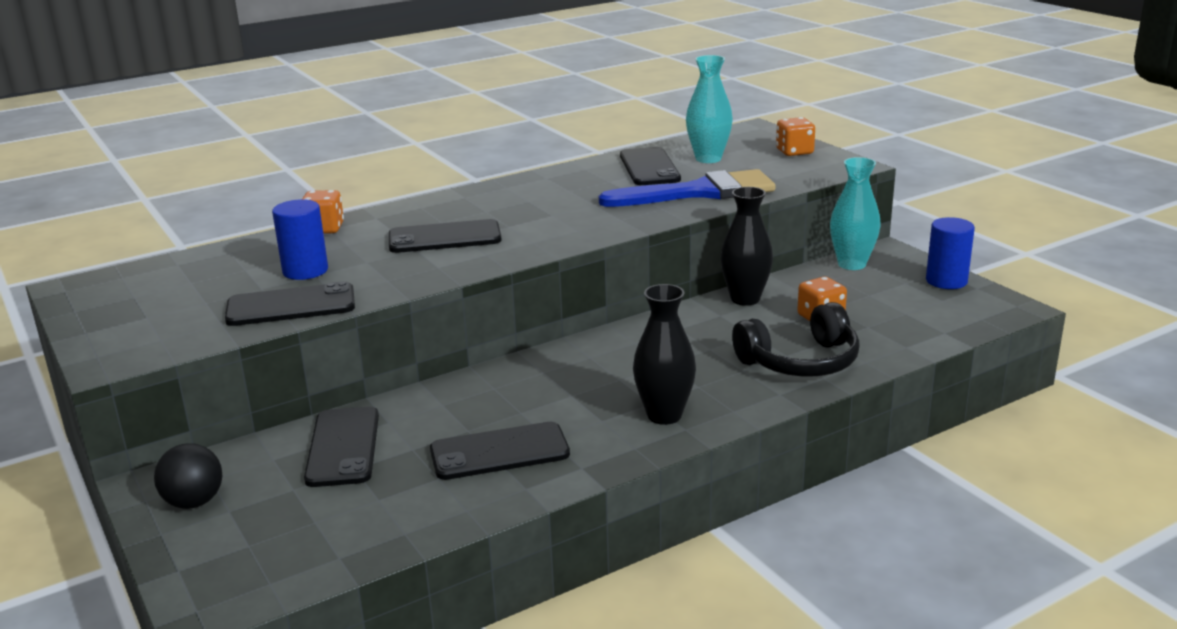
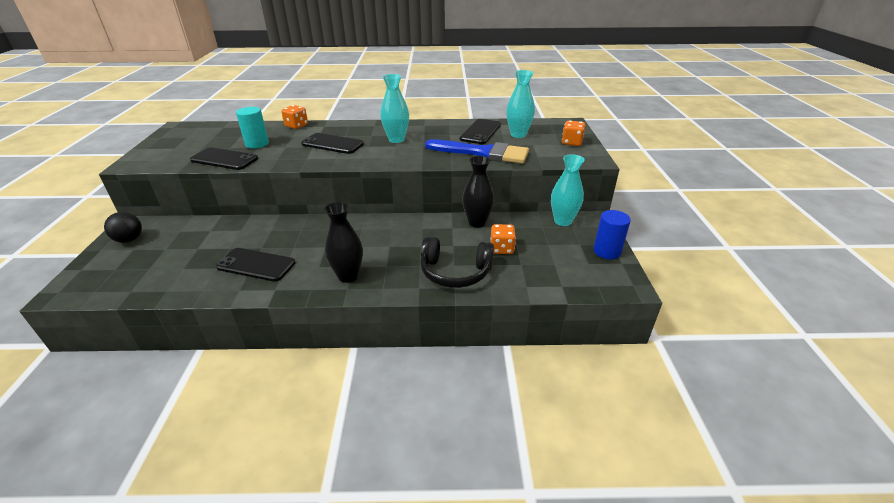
camera: 30 degrees right, 10 degrees up
blue cylinder [272,199,328,280] -> turquoise cylinder [236,107,269,149]
black phone [304,406,379,487] -> none
none -> turquoise vase [380,74,409,143]

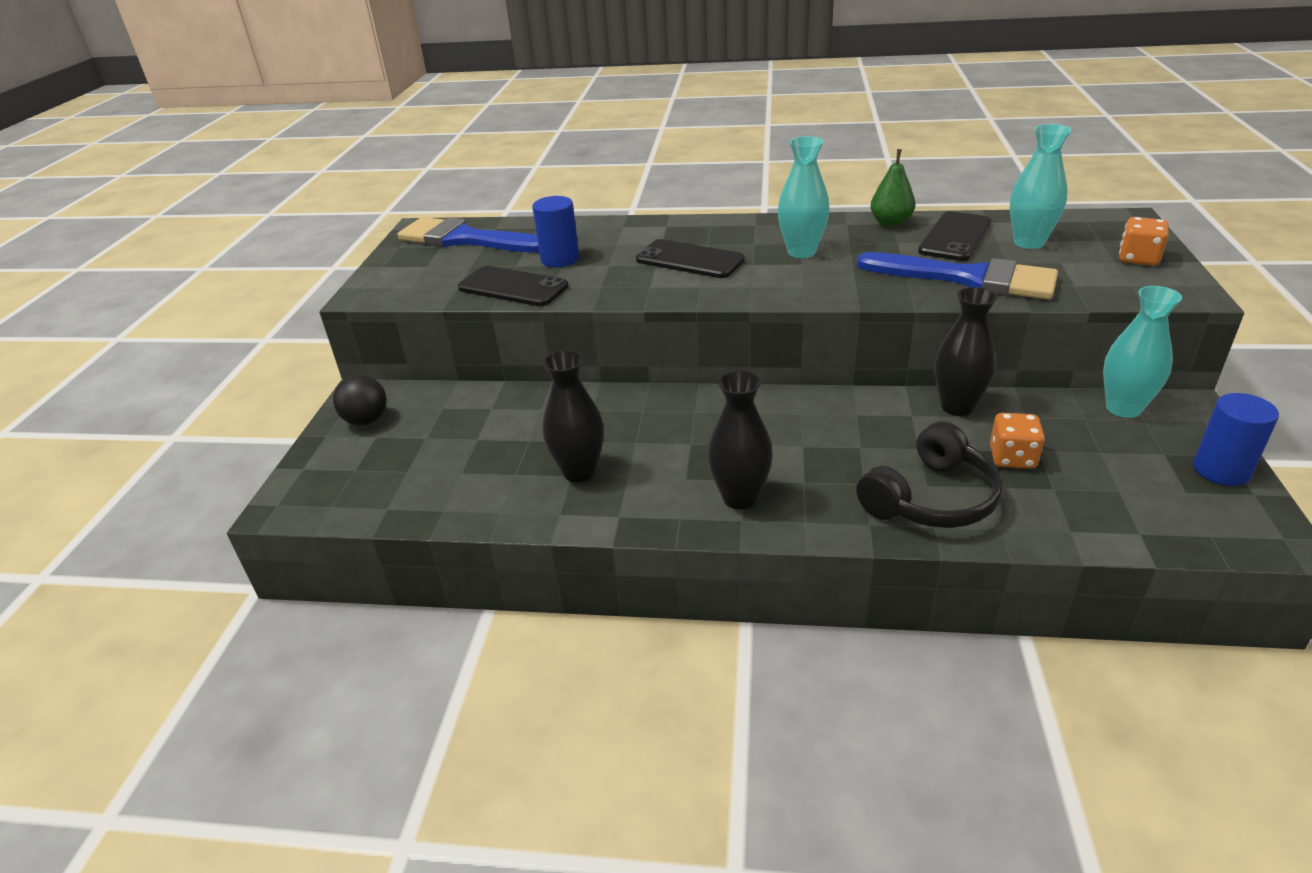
camera: 10 degrees right, 0 degrees up
black phone [216,248,295,282] -> black vase [542,350,604,482]
turquoise cylinder [236,107,269,149] -> blue cylinder [532,196,579,268]
orange dice [281,105,308,129] -> none
black headphones [420,237,494,288] -> black headphones turned 60 degrees counterclockwise [856,421,1003,528]
none -> blue brush [398,217,539,253]
none -> green pear [871,149,915,227]

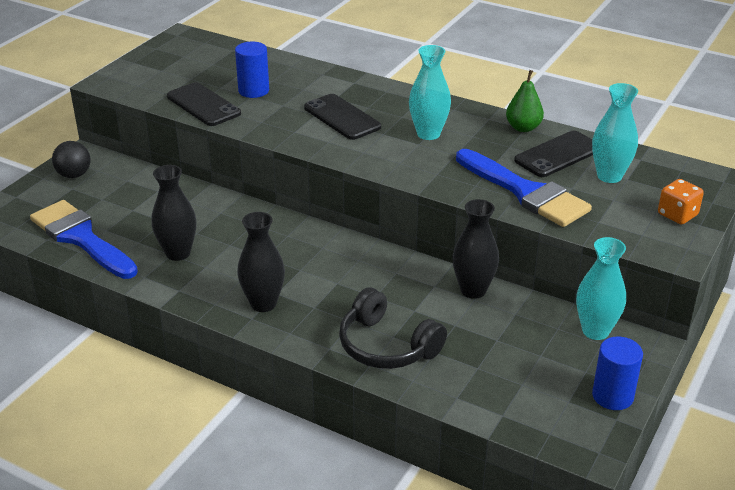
camera: 20 degrees right, 0 degrees up
blue brush [398,217,539,253] -> blue brush moved to [30,200,138,279]
black headphones [856,421,1003,528] -> black headphones turned 60 degrees clockwise [339,287,447,369]
orange dice [990,413,1045,469] -> none

